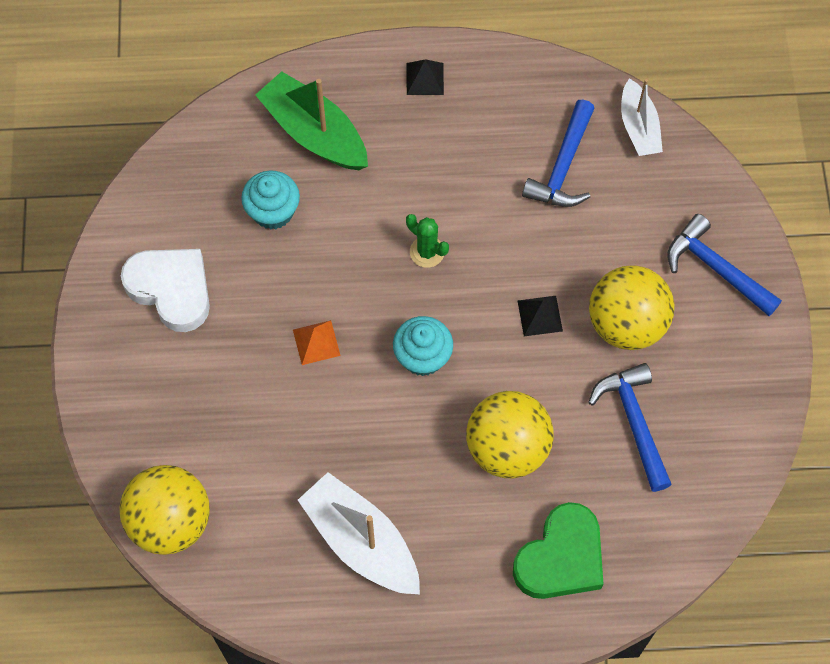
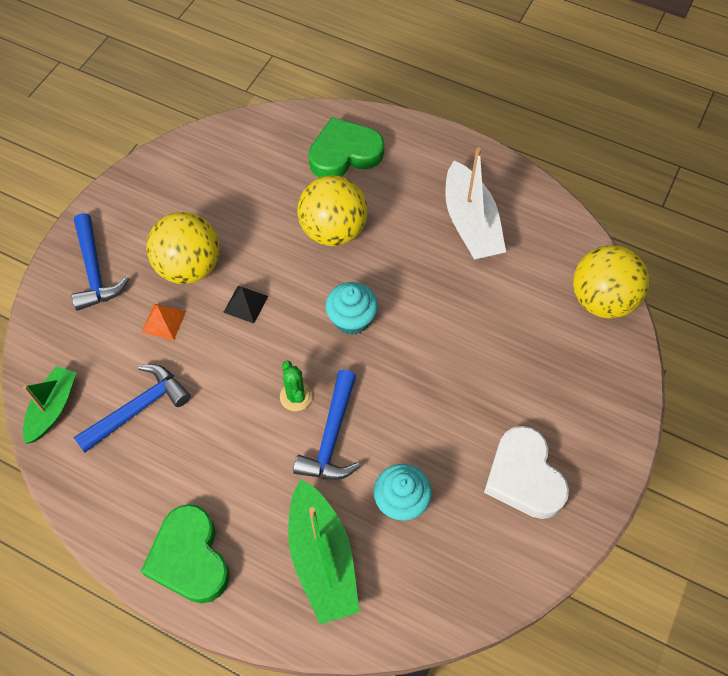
camera: 150 degrees left, 5 degrees down
orange pyramid [293,320,341,365] -> orange pyramid moved to [142,304,186,340]
black pyramid [407,59,444,95] -> green heart [141,504,230,604]
blue hammer [588,363,672,492] -> blue hammer moved to [293,370,360,480]
white boat [621,78,663,156] -> green boat [23,366,76,444]

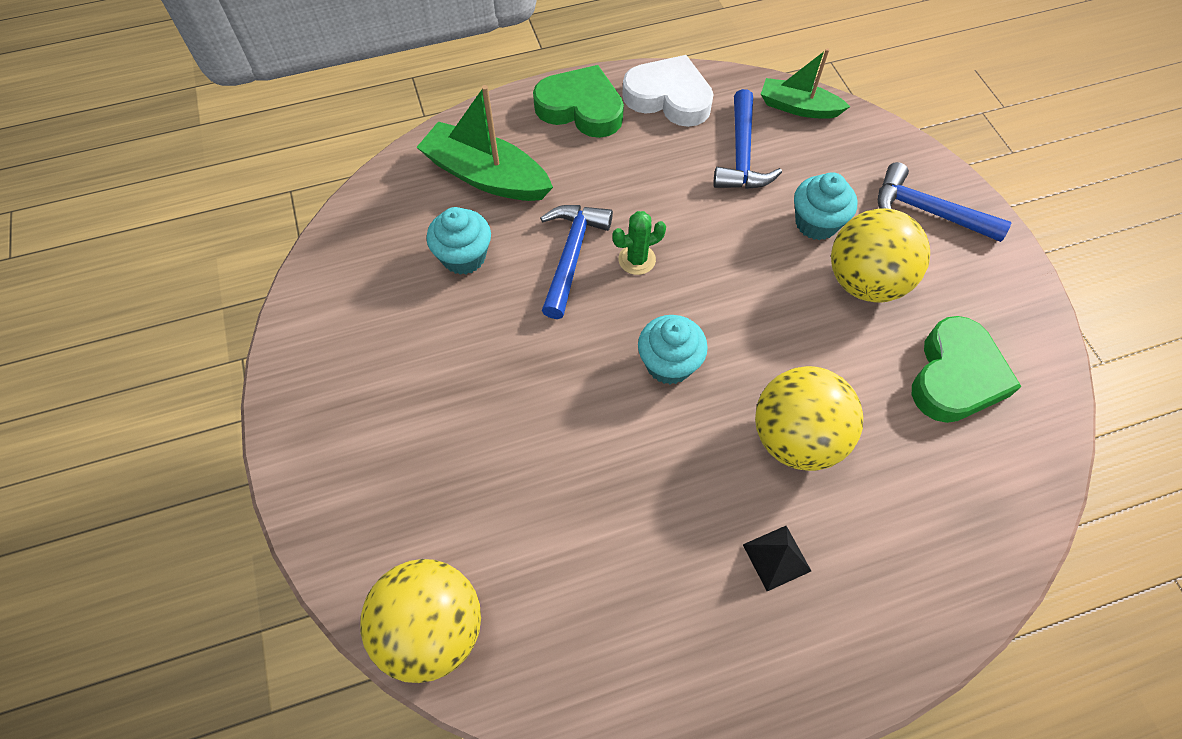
camera: 135 degrees right, 0 degrees up
green boat [23,366,76,444] -> green boat turned 135 degrees clockwise [761,48,850,119]
orange pyramid [142,304,186,340] -> turquoise cupcake [794,172,857,240]
black pyramid [223,286,268,324] -> black pyramid moved to [743,526,811,591]
green cactus [280,361,312,411] -> green cactus turned 45 degrees counterclockwise [612,211,666,275]
blue hammer [293,370,360,480] -> blue hammer turned 45 degrees clockwise [540,205,613,319]
green heart [308,117,384,178] -> green heart moved to [912,316,1022,423]
white boat [445,148,506,260] -> none
white heart [484,426,569,519] -> white heart moved to [622,55,714,127]

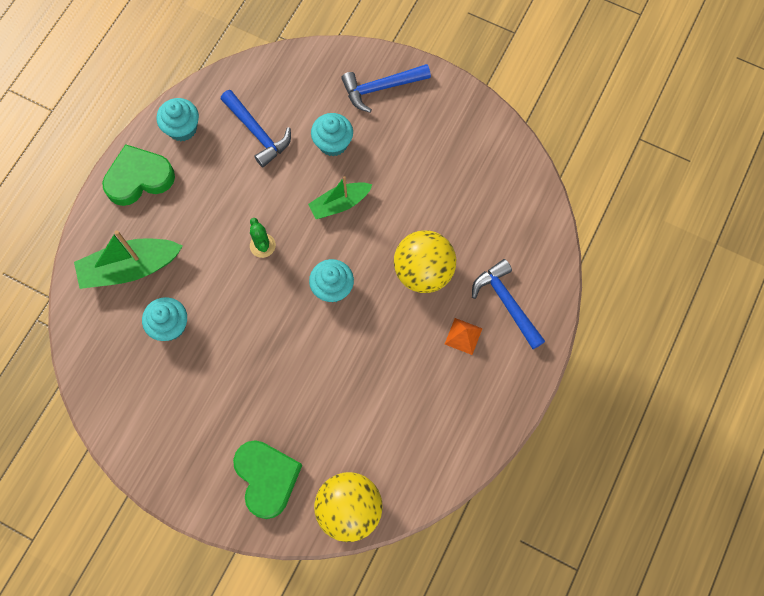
camera: 45 degrees left, 10 degrees up
blue hammer [540,205,613,319] -> blue hammer moved to [472,259,545,349]
green cactus [612,211,666,275] -> green cactus turned 45 degrees counterclockwise [250,218,276,258]
white heart [622,55,714,127] -> turquoise cupcake [157,98,199,141]
black pyramid [743,526,811,591] -> orange pyramid [445,318,483,355]
green boat [761,48,850,119] -> green boat moved to [308,176,373,219]
yellow ball [831,208,930,303] -> none
green heart [912,316,1022,423] -> green heart moved to [233,440,302,519]

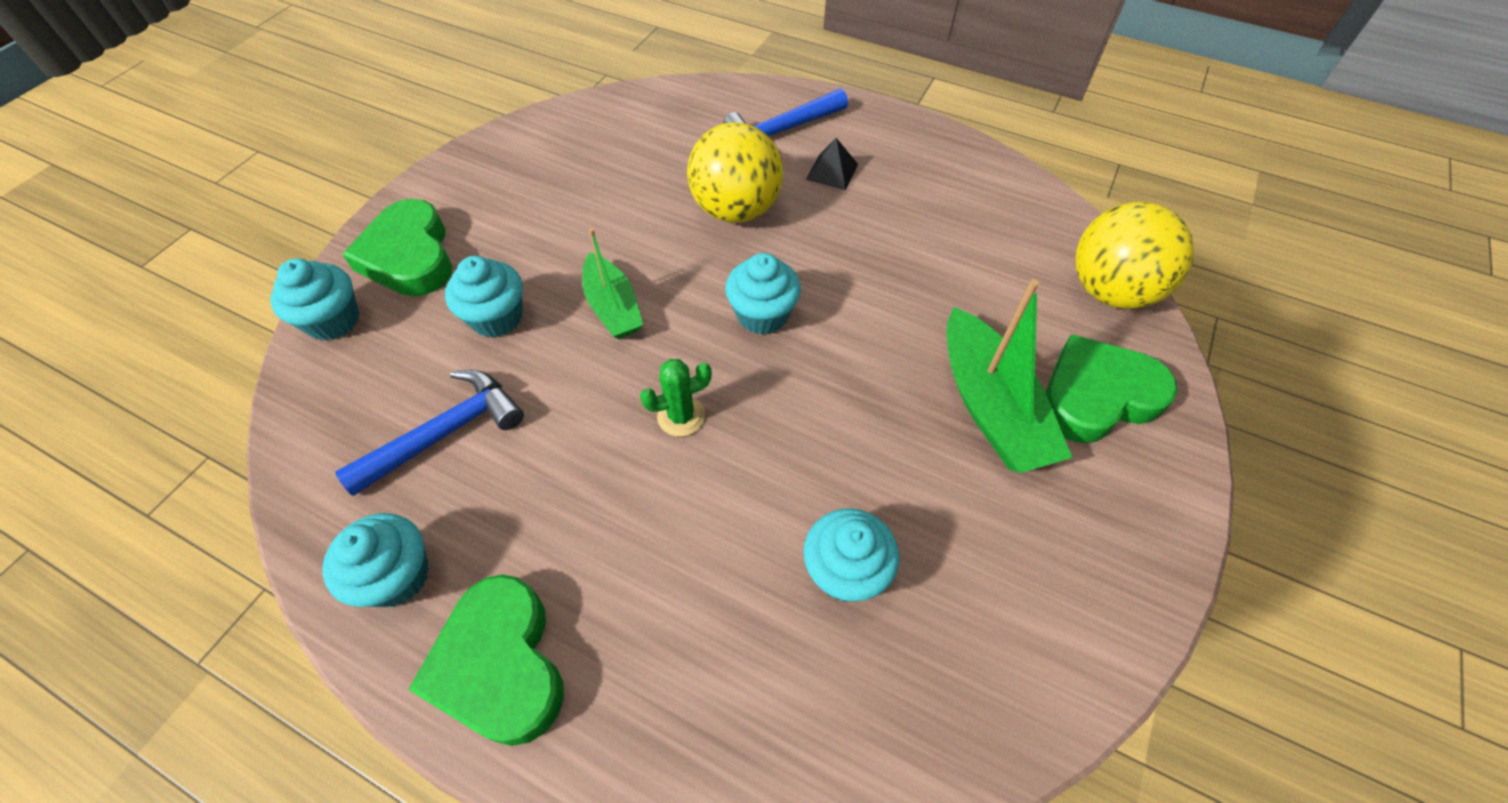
camera: 90 degrees left, 15 degrees down
green boat [74,230,183,289] -> green boat moved to [947,279,1073,473]
blue hammer [341,64,431,113] -> green heart [342,199,453,296]
orange pyramid [445,318,483,355] -> black pyramid [806,138,858,190]
none -> turquoise cupcake [270,259,360,340]

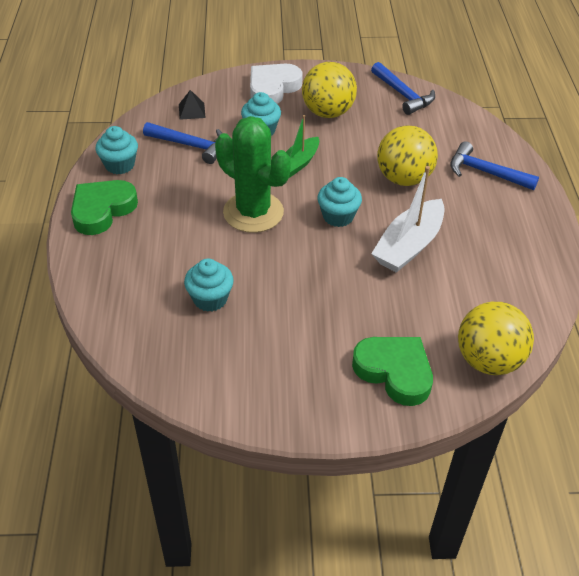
camera: 60 degrees right, 10 degrees down
turquoise cupcake [270,259,360,340] -> none
green heart [342,199,453,296] -> white heart [250,64,303,104]
green cactus [640,359,712,437] -> green cactus [215,116,291,233], size x2.30
black pyramid [806,138,858,190] -> black pyramid moved to [179,90,206,120]
green boat [947,279,1073,473] -> none
none -> yellow ball [302,62,357,118]
none -> blue hammer [371,62,435,115]
none -> white boat [371,166,445,273]

